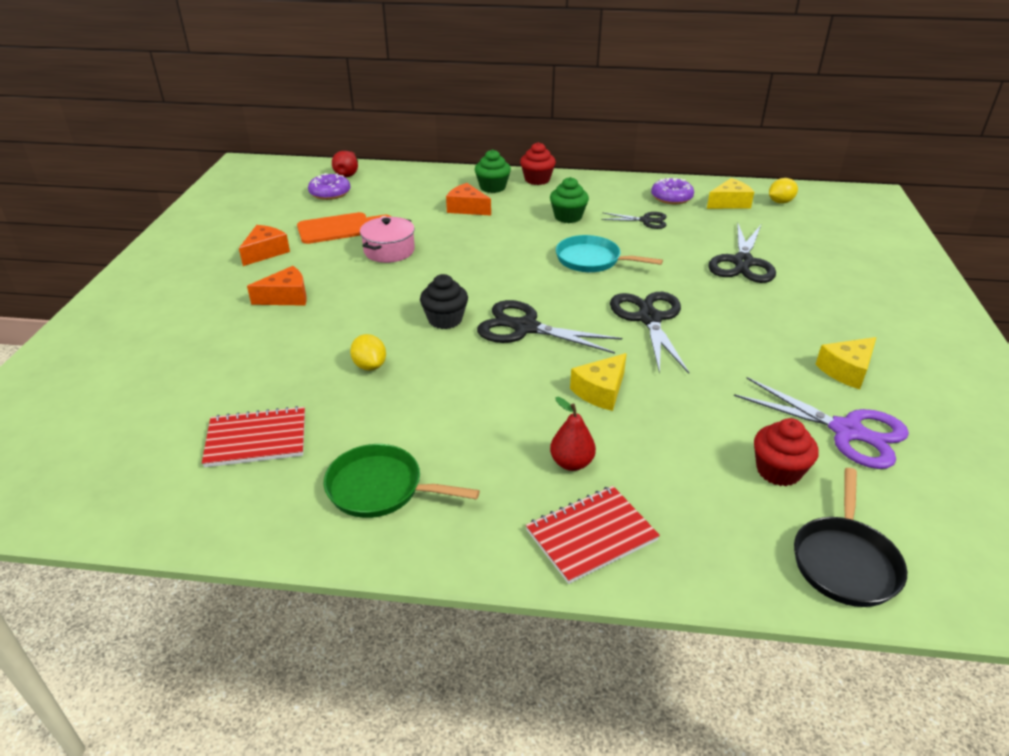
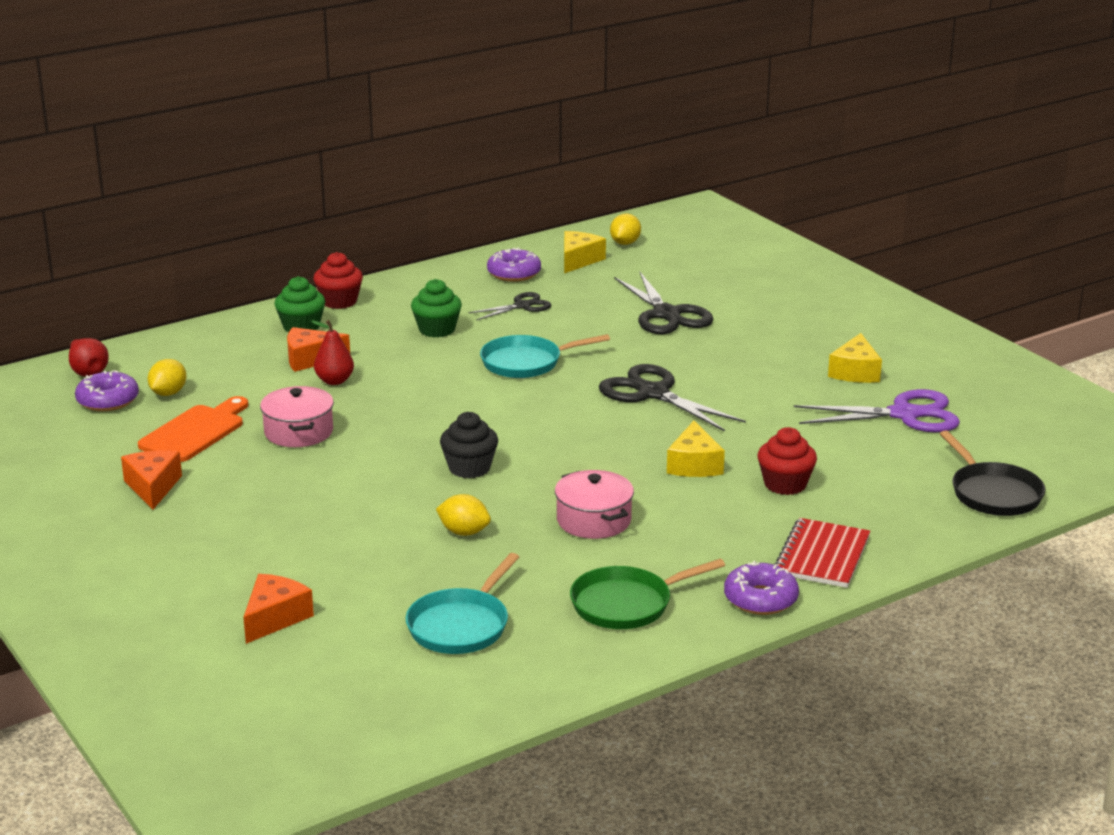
camera: 40 degrees left, 10 degrees down
red notebook [202,406,305,467] -> turquoise pan [406,553,519,654]
orange cheese [247,266,307,306] -> orange cheese moved to [243,574,314,644]
black scissors [477,300,622,354] -> none
red pear [550,397,596,471] -> red pear moved to [311,320,354,385]
red cupcake [754,418,819,486] -> red cupcake moved to [757,427,817,495]
none -> yellow lemon [148,359,187,396]
none -> pink pot [555,470,634,539]
none -> purple donut [724,561,799,615]

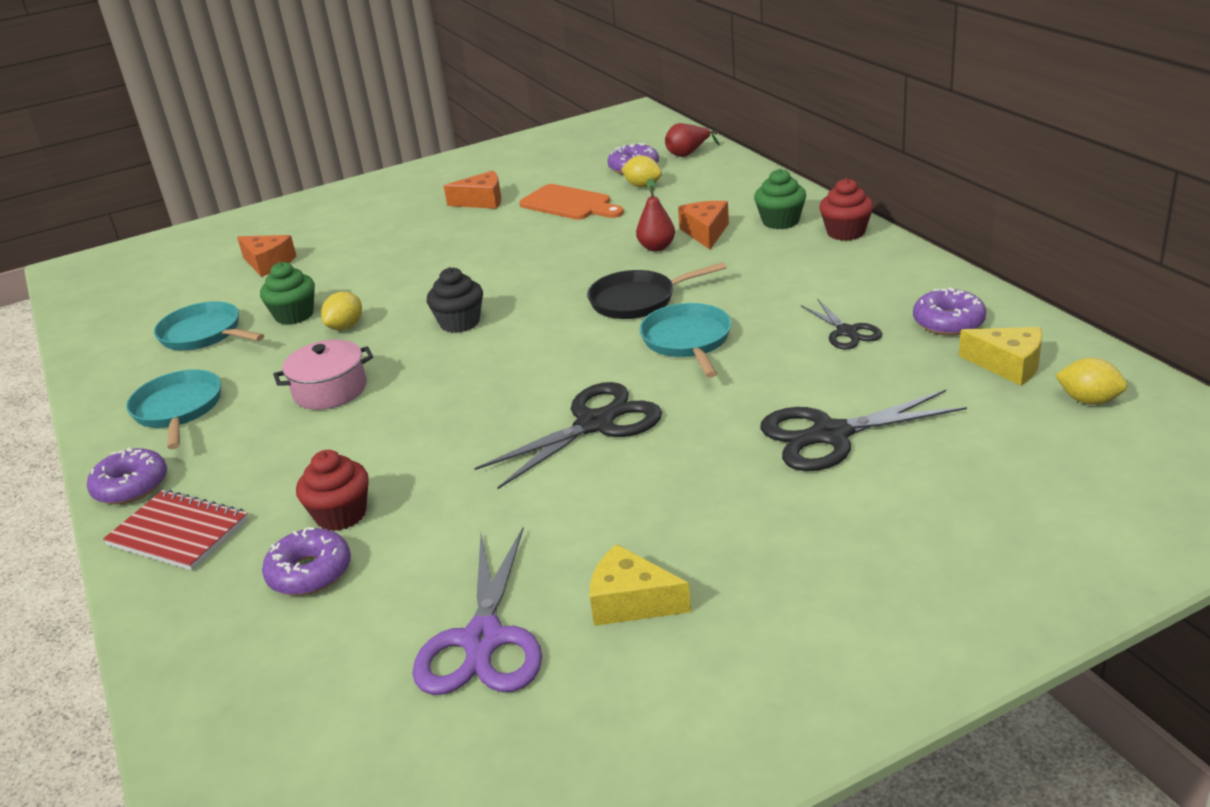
camera: 100 degrees right, 5 degrees up
pink pot [260,386,334,447] -> none
green cupcake [411,279,462,337] -> green cupcake moved to [260,262,315,325]
green pan [570,559,725,629] -> turquoise pan [126,369,221,449]
yellow cheese [667,421,725,477] -> none
black pan [940,430,1045,516] -> black pan moved to [587,262,727,319]
none -> purple donut [262,527,351,596]

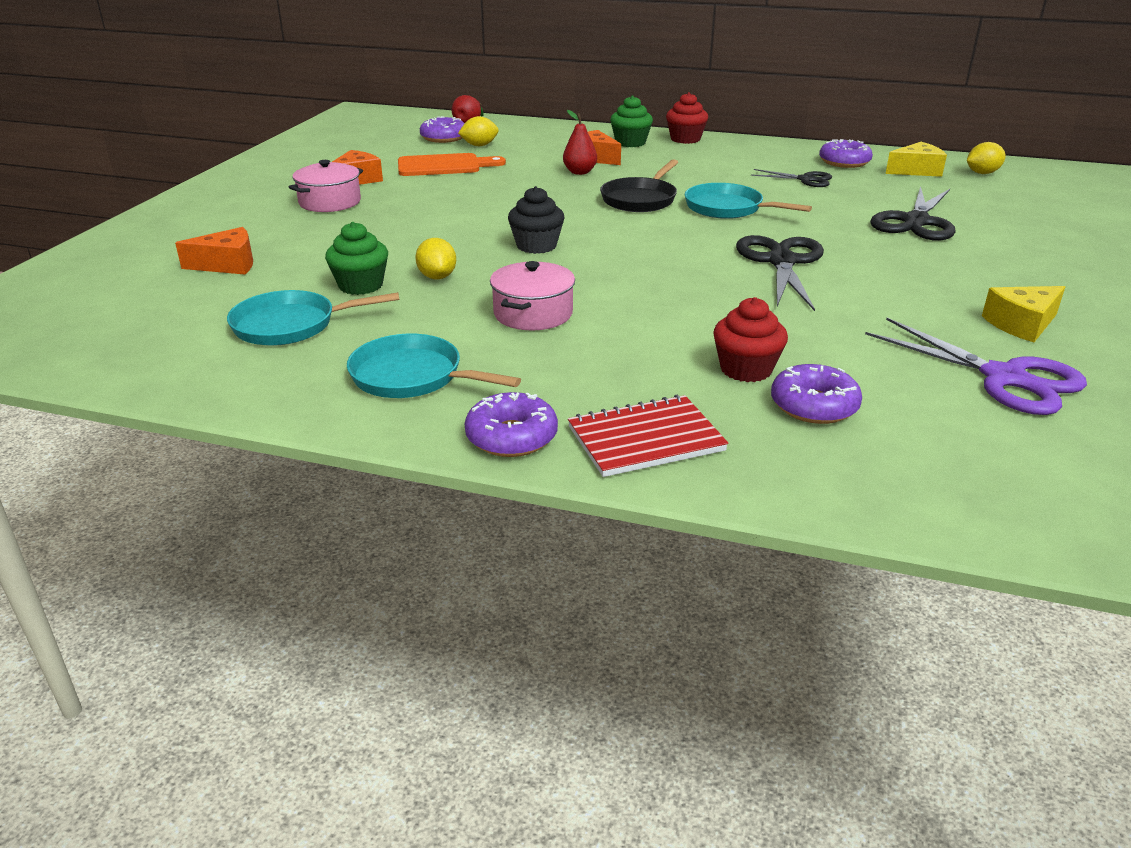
camera: 50 degrees left, 0 degrees up
none -> pink pot [289,160,363,212]

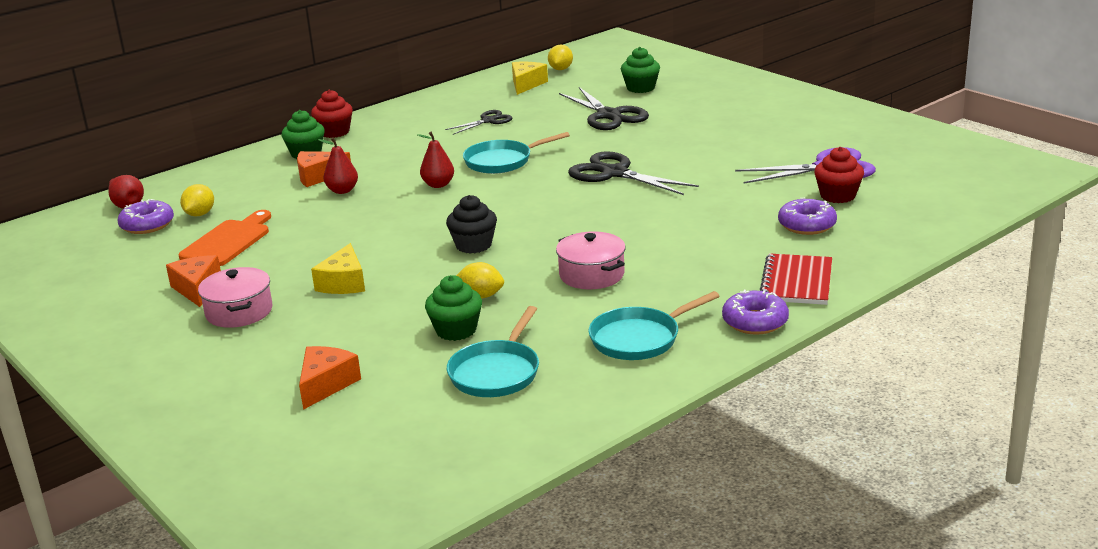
camera: 55 degrees left, 5 degrees down
black pan [600,159,678,212] -> red pear [418,132,454,188]
red cupcake [713,297,788,382] -> red cupcake moved to [814,147,864,203]
purple donut [819,139,873,168] -> none
yellow cheese [982,286,1065,342] -> yellow cheese moved to [311,243,365,294]
none -> green cupcake [621,47,660,93]

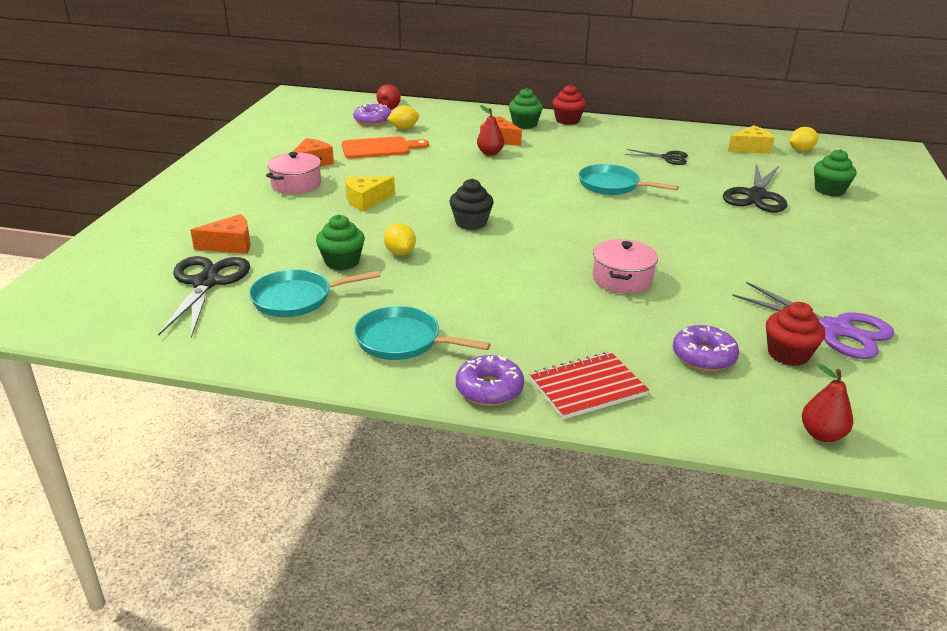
camera: 50 degrees right, 5 degrees up
red pear [418,132,454,188] -> red pear moved to [802,363,853,442]
pink pot [556,231,626,289] -> pink pot moved to [593,239,658,294]
black scissors [568,151,699,195] -> black scissors moved to [158,256,250,338]

